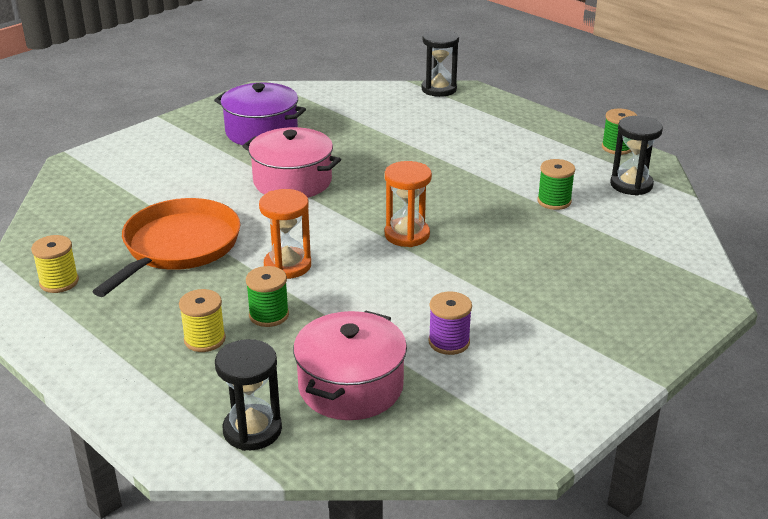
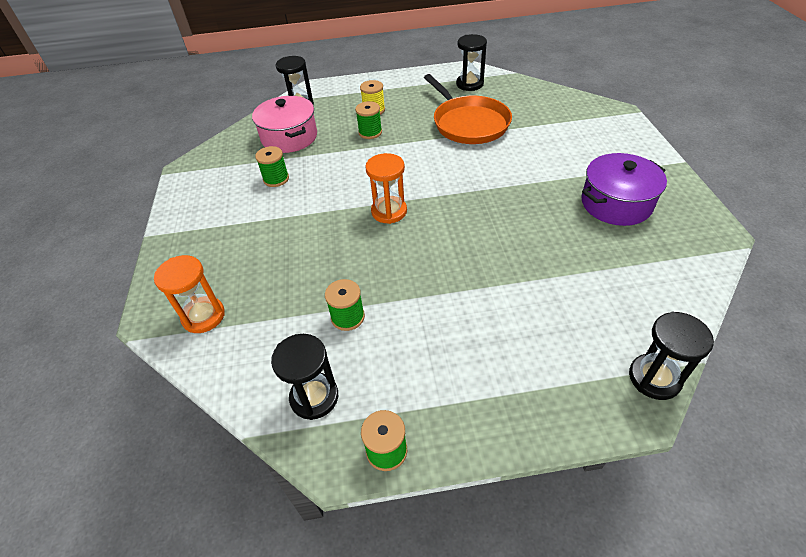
camera: 130 degrees right, 15 degrees up
yellow spool [31,235,79,293] -> black hourglass [456,34,487,91]
pink pot [242,127,341,198] -> none
orange hourglass [259,189,311,279] -> orange hourglass moved to [154,255,225,333]
purple spool [428,291,472,355] -> green spool [255,146,289,187]

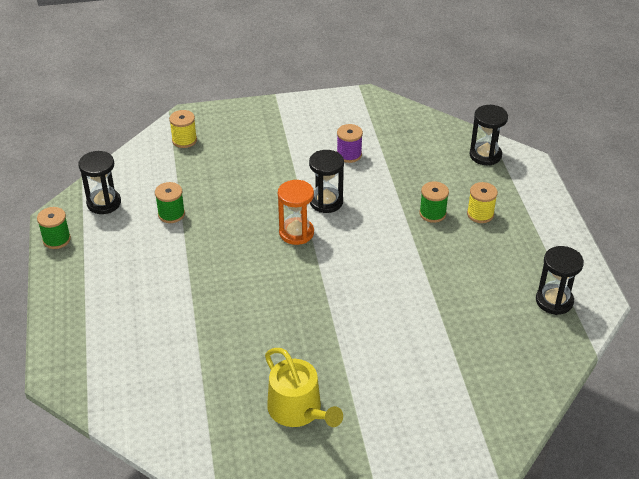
camera: 85 degrees right, 5 degrees down
orange hourglass [154,255,225,333] -> yellow spool [169,110,197,148]
pink pot [252,96,317,153] -> none
green spool [255,146,289,187] -> purple spool [337,124,363,163]
orange pan [424,74,512,144] -> none
purple pot [581,153,667,226] -> yellow watering can [265,348,343,427]
black hourglass [629,312,714,400] -> black hourglass moved to [309,150,344,213]

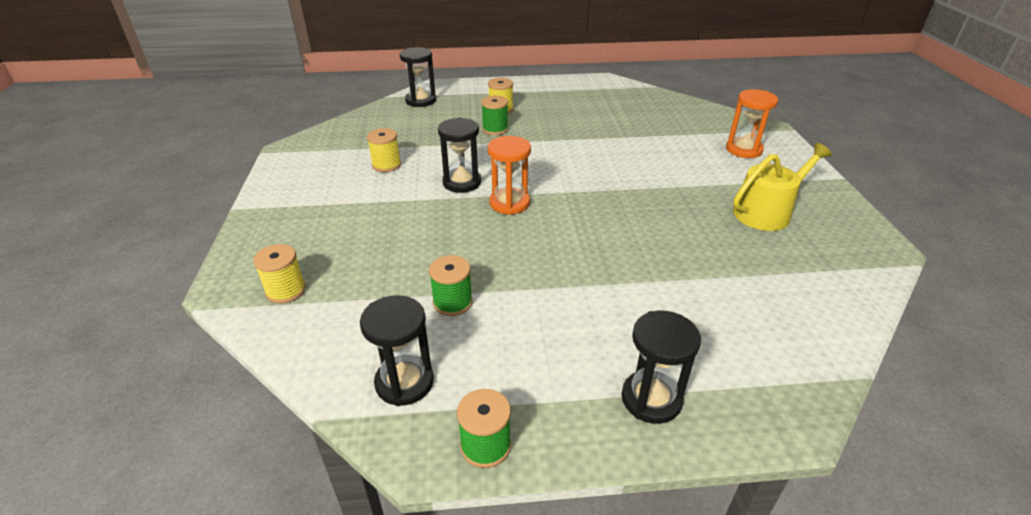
camera: 85 degrees left, 5 degrees down
purple spool [337,124,363,163] -> yellow spool [367,128,401,172]
black hourglass [536,246,584,315] -> black hourglass moved to [622,311,701,424]
none -> orange hourglass [726,89,778,158]

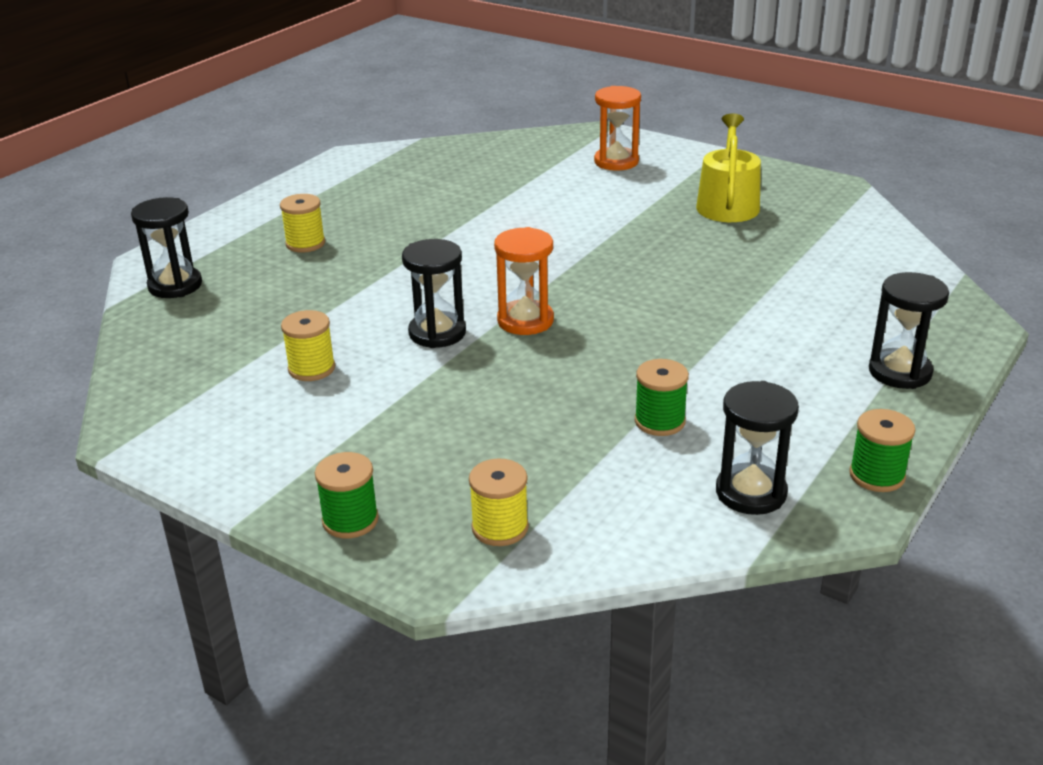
camera: 50 degrees left, 5 degrees down
green spool [481,96,508,135] -> green spool moved to [315,452,379,538]

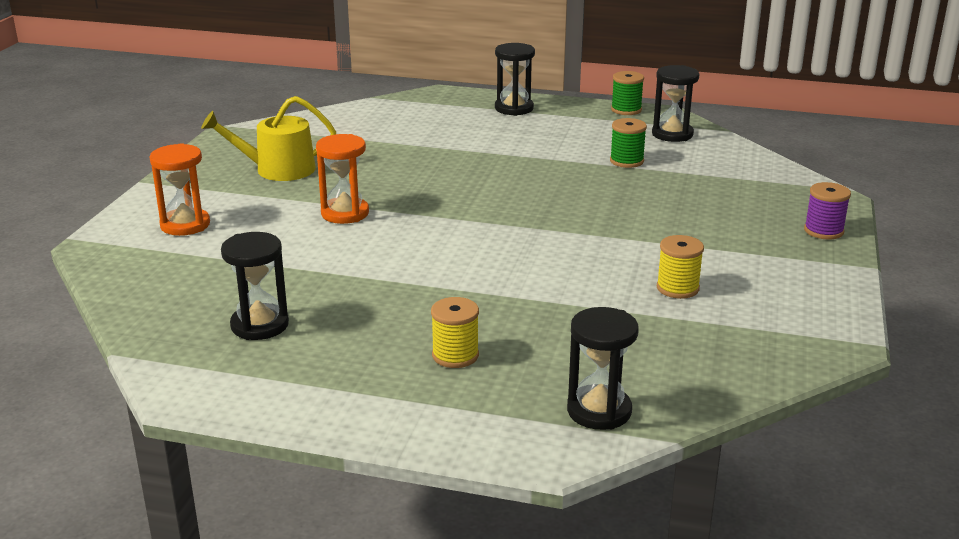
camera: 110 degrees left, 5 degrees down
green spool [315,452,379,538] -> purple spool [804,182,851,240]
black hourglass [402,239,466,348] -> black hourglass moved to [221,232,289,340]
yellow spool [469,459,529,546] -> none
orange hourglass [494,227,554,335] -> orange hourglass moved to [316,134,369,224]

